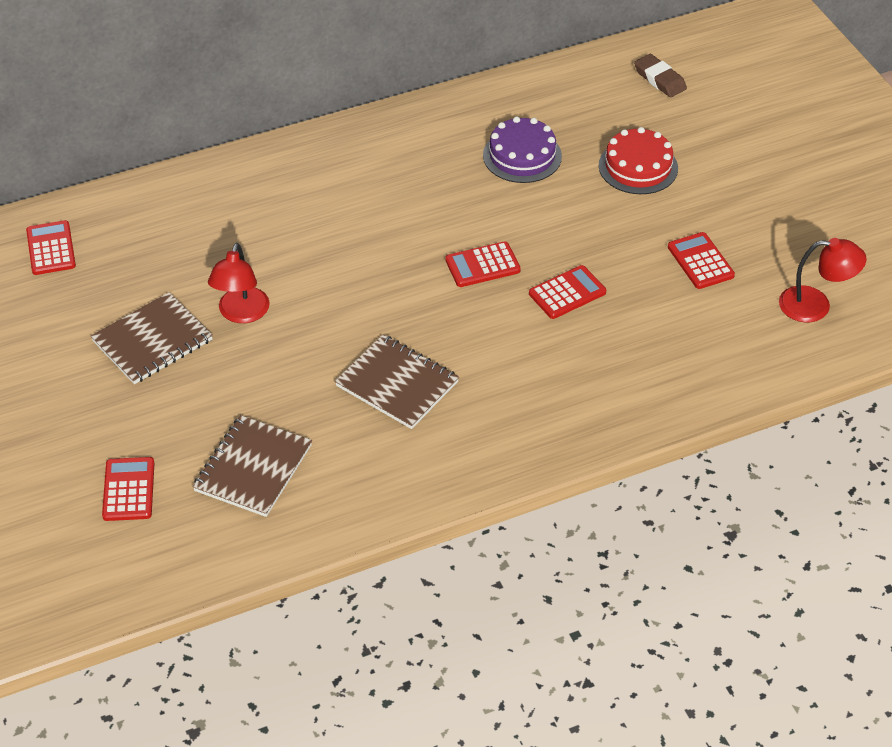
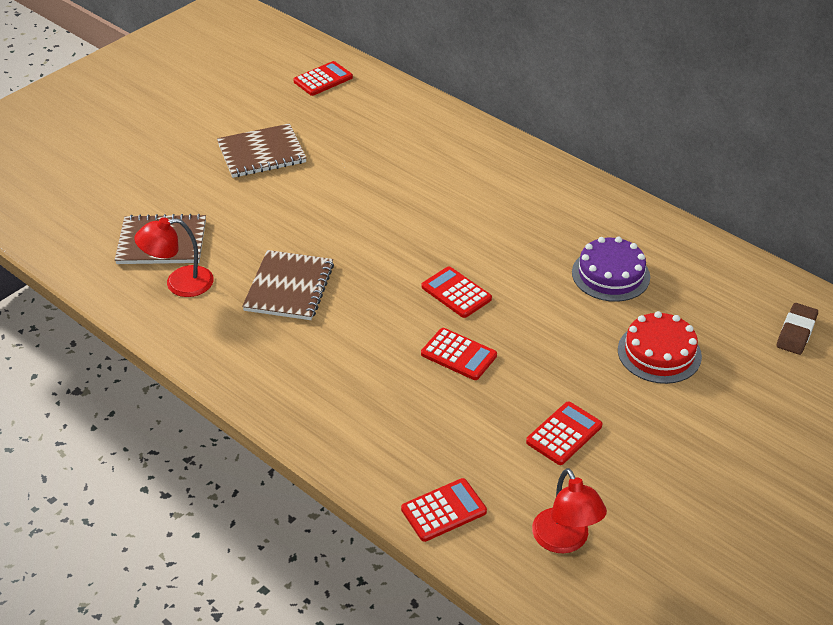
camera: 65 degrees right, 5 degrees down
brown notebook [91,292,213,384] -> brown notebook turned 45 degrees counterclockwise [217,123,307,178]
red calculator [102,457,155,521] -> red calculator moved to [401,478,487,542]
red lamp [208,243,270,323] -> red lamp moved to [134,217,214,297]

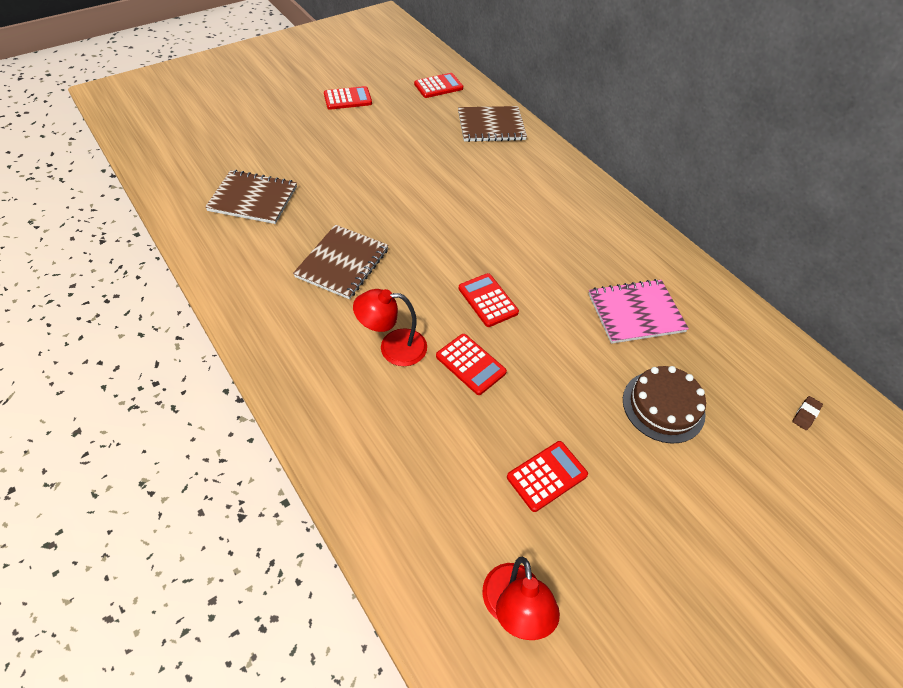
camera: 10 degrees right, 10 degrees up
red lamp [134,217,214,297] -> red lamp moved to [353,289,427,366]
brown notebook [217,123,307,178] -> brown notebook moved to [458,106,527,142]
red calculator [401,478,487,542] -> red calculator moved to [324,86,372,110]
purple cake [572,237,650,302] -> pink notebook [588,279,689,344]
red cake [618,311,702,384] -> brown cake [623,366,706,443]
brown eraser [777,303,818,355] -> brown eraser [792,396,823,430], size x0.60

